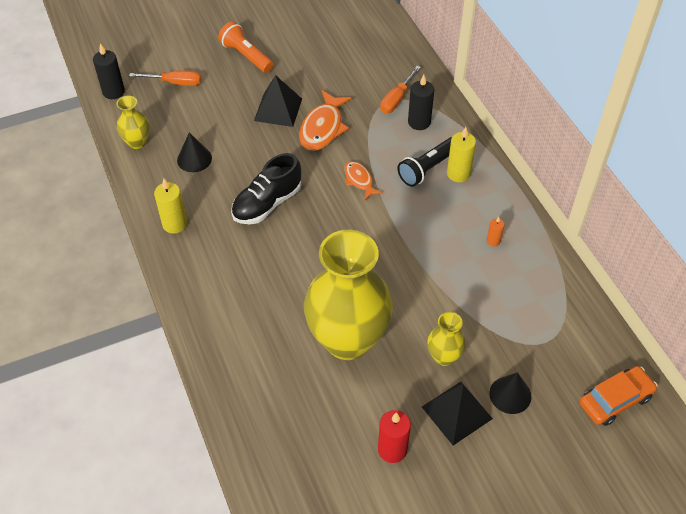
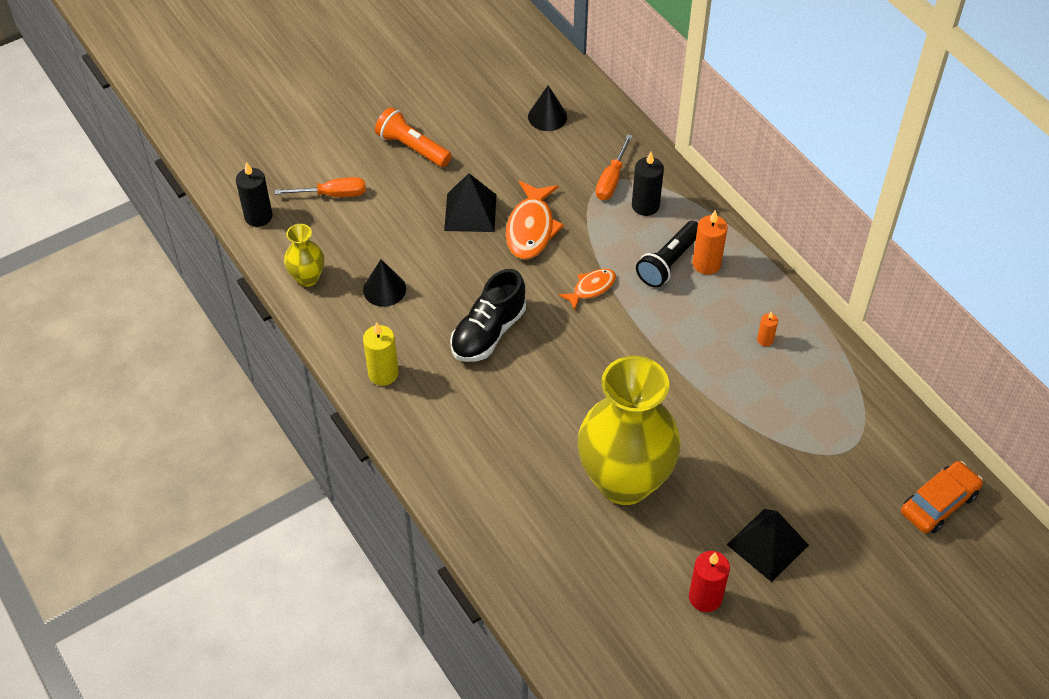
camera: 10 degrees left, 0 degrees up
orange fish [345,161,383,200] -> orange fish turned 90 degrees clockwise [559,269,616,311]
yellow vase [427,312,466,366] -> none
yellow candle [447,127,476,182] -> orange candle [693,210,728,275]
black cone [489,372,531,414] -> black cone moved to [528,85,567,131]

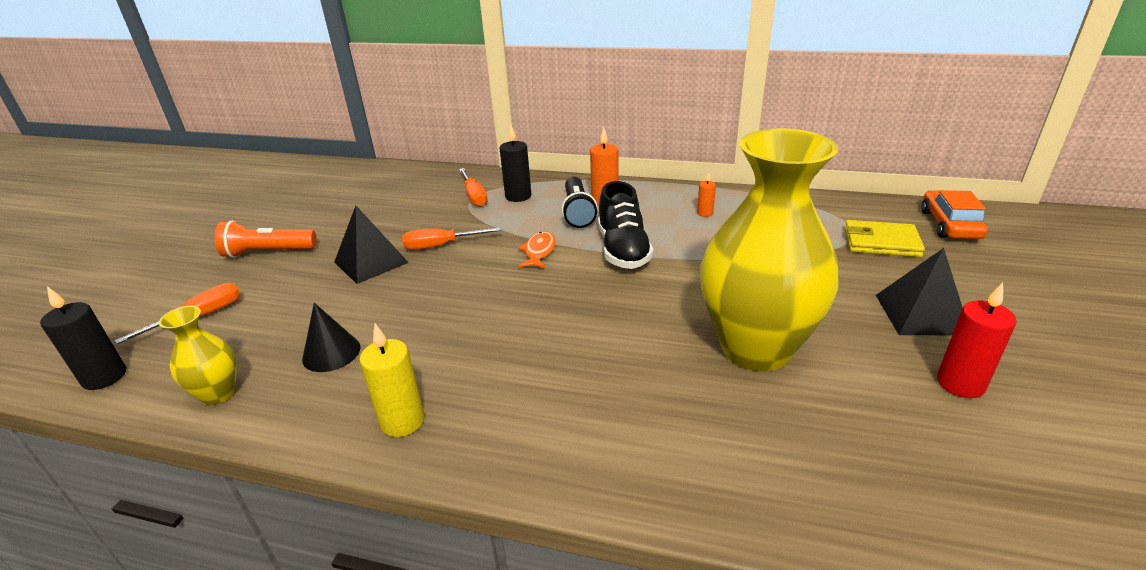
camera: 40 degrees left, 20 degrees down
black shoe [450,269,526,362] -> black shoe moved to [598,181,654,269]
orange fish [506,181,564,259] -> orange screwdriver [402,227,501,250]
black cone [528,85,567,131] -> none
none -> yellow wallet [845,220,925,257]

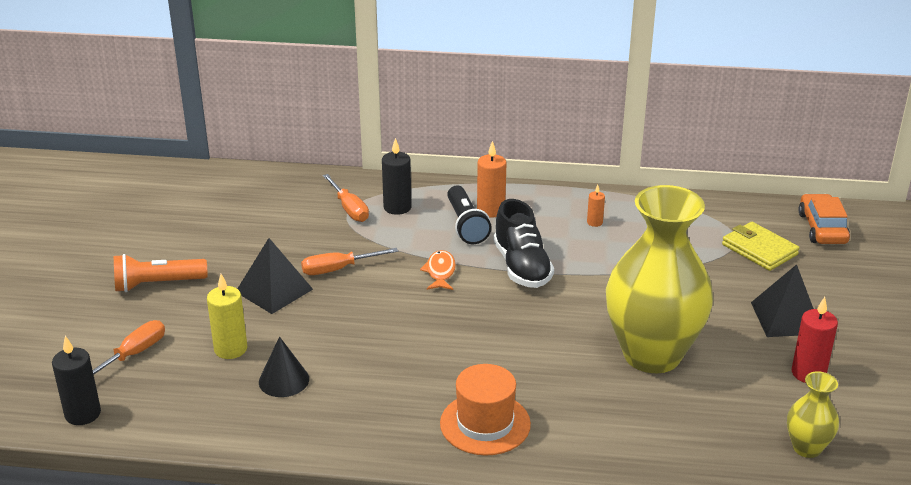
camera: 10 degrees left, 0 degrees up
yellow vase [159,306,237,405] -> yellow vase moved to [787,371,839,458]
yellow candle [359,324,424,437] -> yellow candle moved to [207,274,247,359]
yellow wallet [845,220,925,257] -> yellow wallet turned 45 degrees clockwise [722,222,800,271]
none -> orange hat [440,364,531,456]

